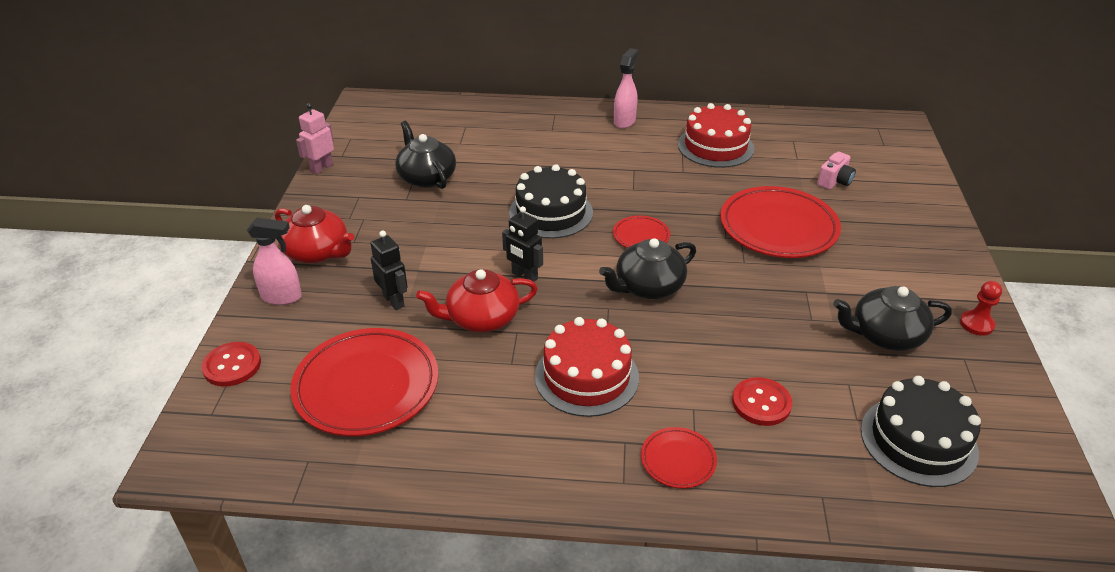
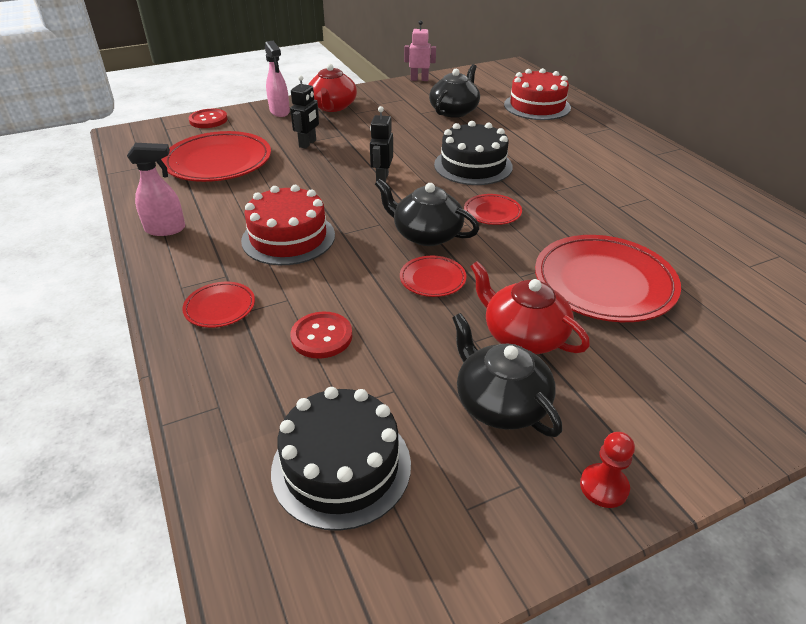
camera: 60 degrees right, 0 degrees up
red teapot [416,269,538,332] -> red teapot moved to [470,261,590,354]
pink spray bottle [614,48,638,129] -> pink spray bottle moved to [127,143,185,236]
red cake [678,103,754,168] -> red cake moved to [504,68,571,120]
pink camera [817,152,856,190] -> none
none -> red plate [400,256,466,297]

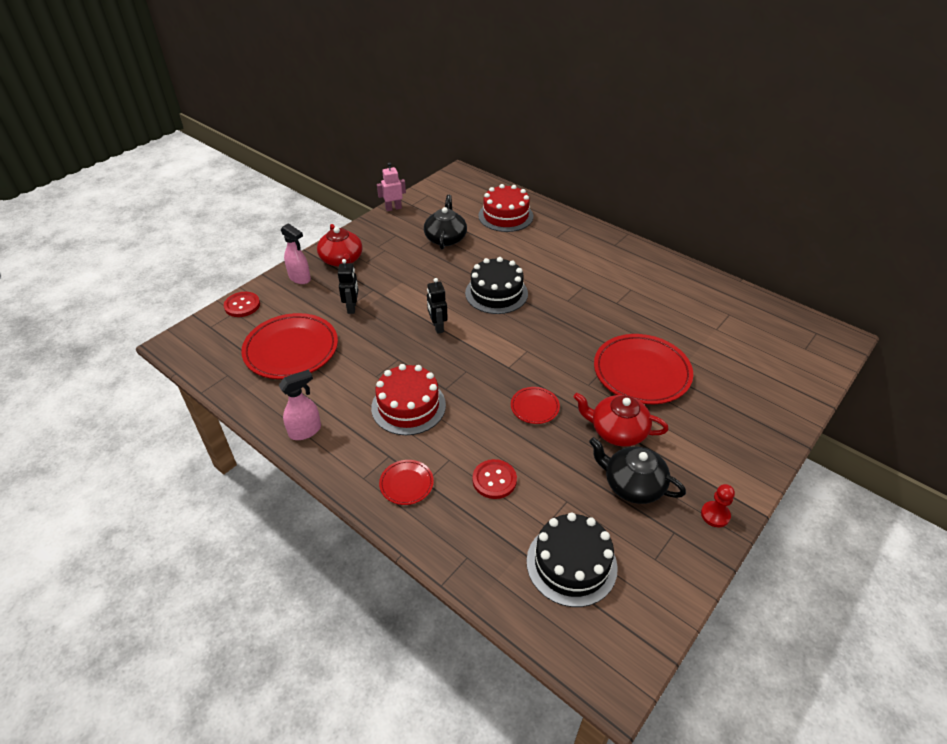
camera: 25 degrees left, 5 degrees up
black teapot [375,179,480,246] -> none
red plate [464,194,522,225] -> none

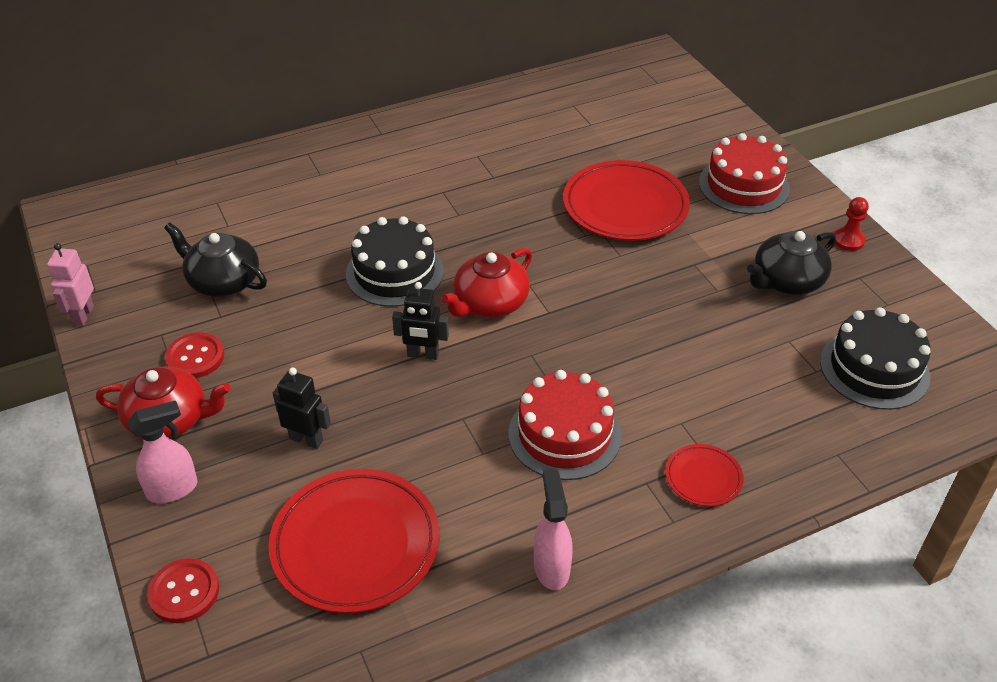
camera: 65 degrees left, 0 degrees up
red button [473,459,517,499] -> red button moved to [165,333,224,378]
red cake [478,184,533,232] -> red cake moved to [699,133,790,214]
red plate [511,387,560,424] -> none
red teapot [574,393,669,446] -> red teapot moved to [441,248,532,317]

